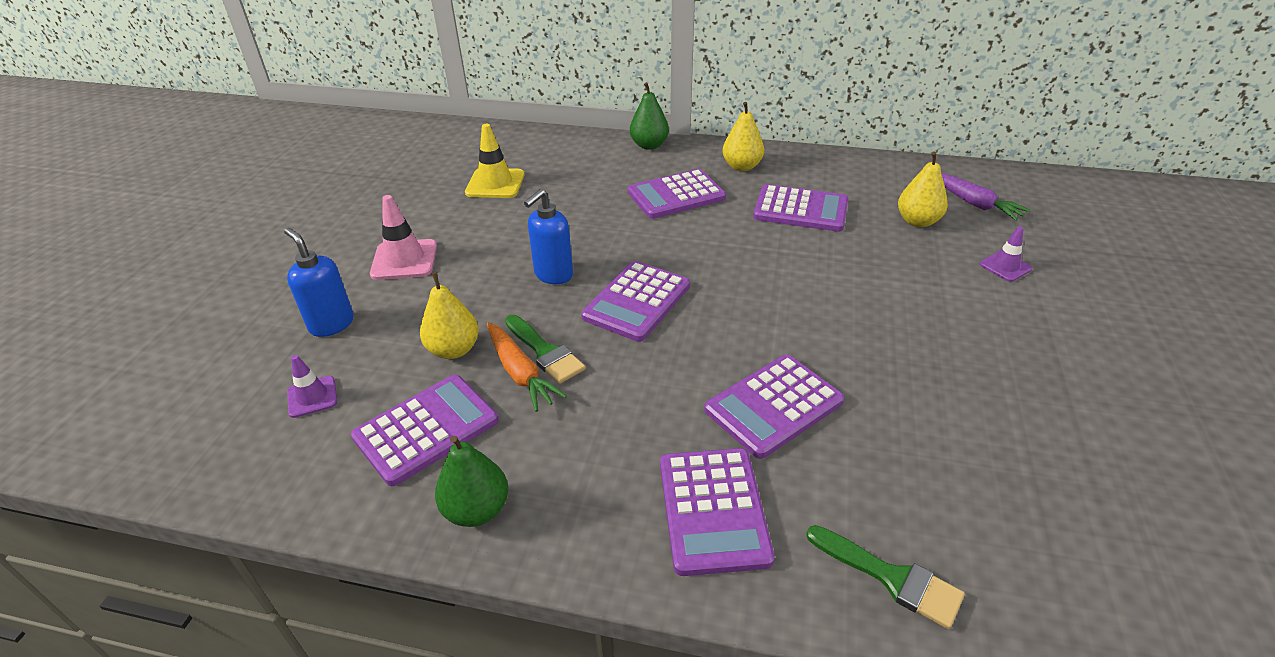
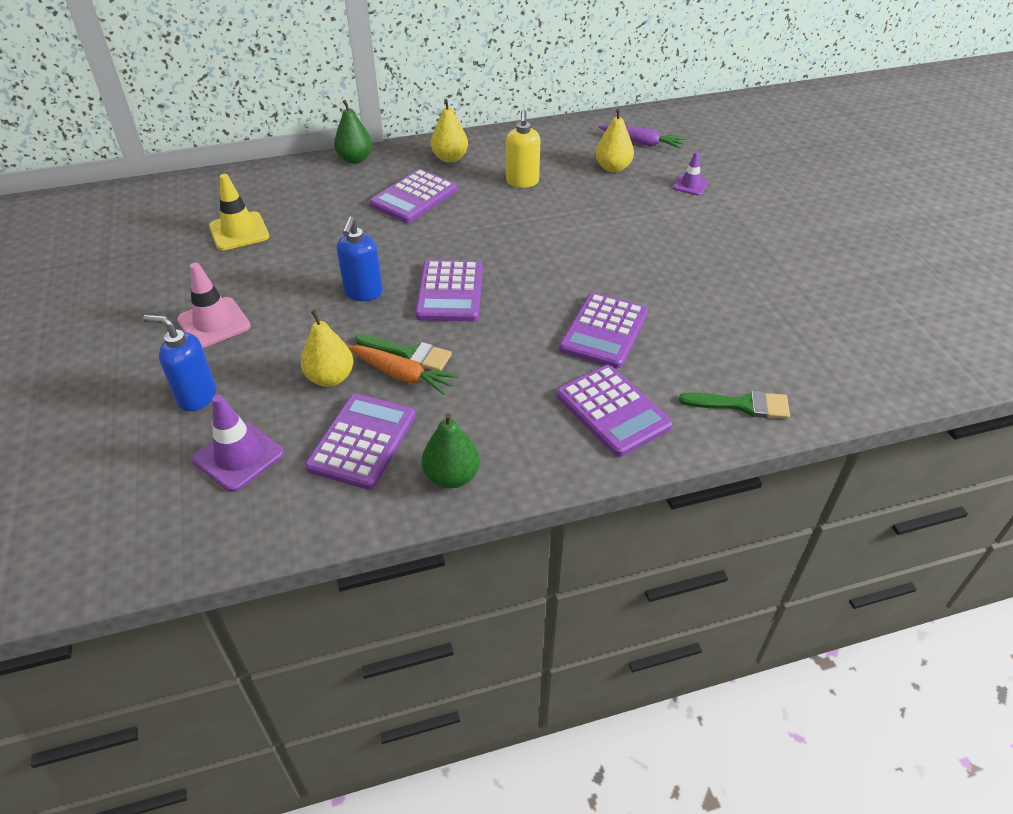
camera: 30 degrees left, 5 degrees up
purple traffic cone [287,355,337,418] -> purple traffic cone [192,395,284,492], size x1.63
purple calculator [753,184,848,232] -> yellow soap dispenser [506,110,540,188]

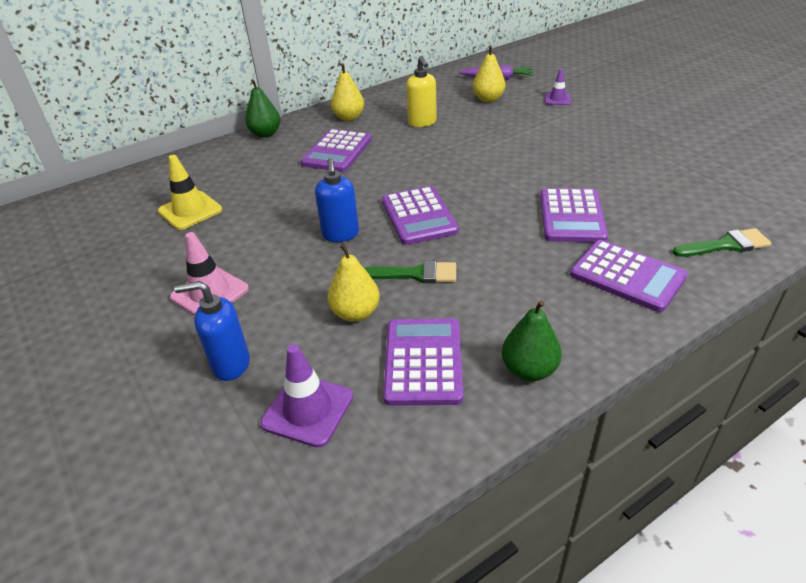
camera: 15 degrees left, 5 degrees down
orange carrot [348,345,458,395] -> none

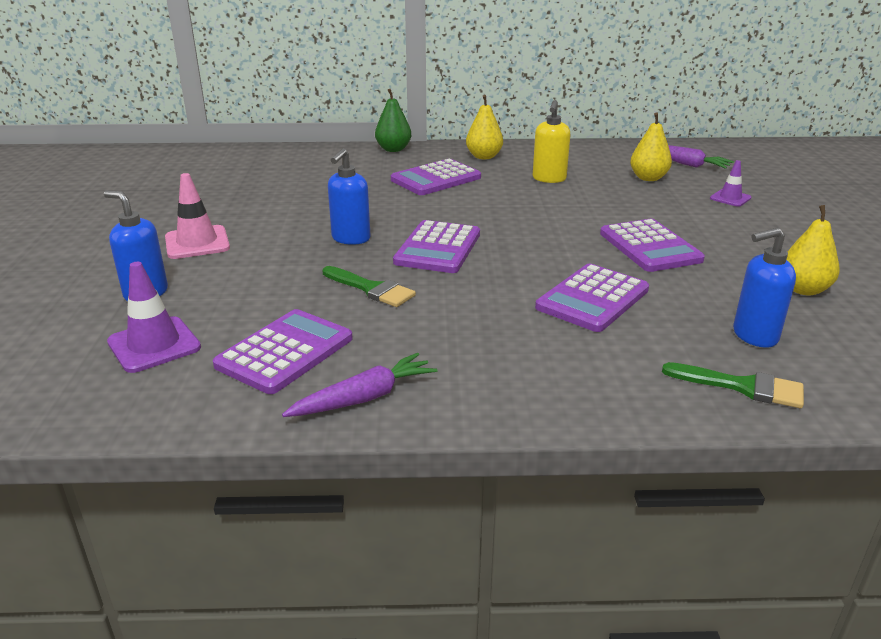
camera: 30 degrees right, 10 degrees down
yellow traffic cone [158,155,222,230] -> none
yellow pear [327,244,380,322] -> yellow pear moved to [787,205,840,295]
green pear [502,300,562,381] -> purple carrot [282,353,437,417]
purple calculator [570,240,688,312] -> purple calculator moved to [600,219,705,272]
none -> blue soap dispenser [733,227,796,348]

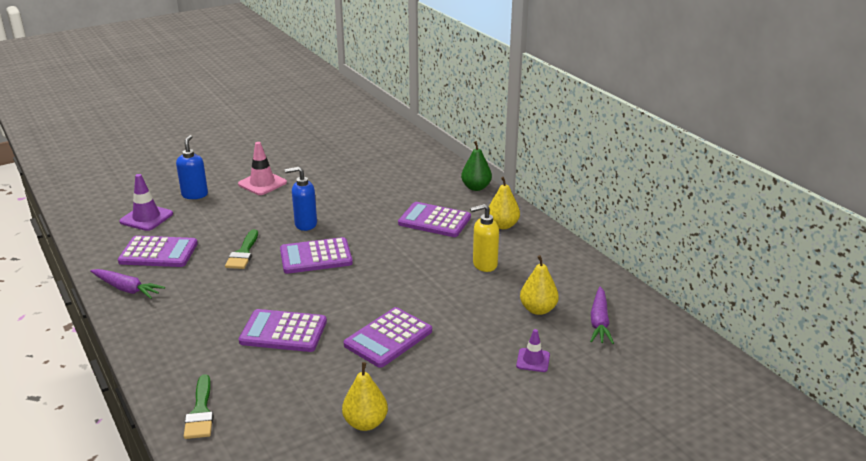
camera: 60 degrees right, 0 degrees up
blue soap dispenser [733,227,796,348] -> none

